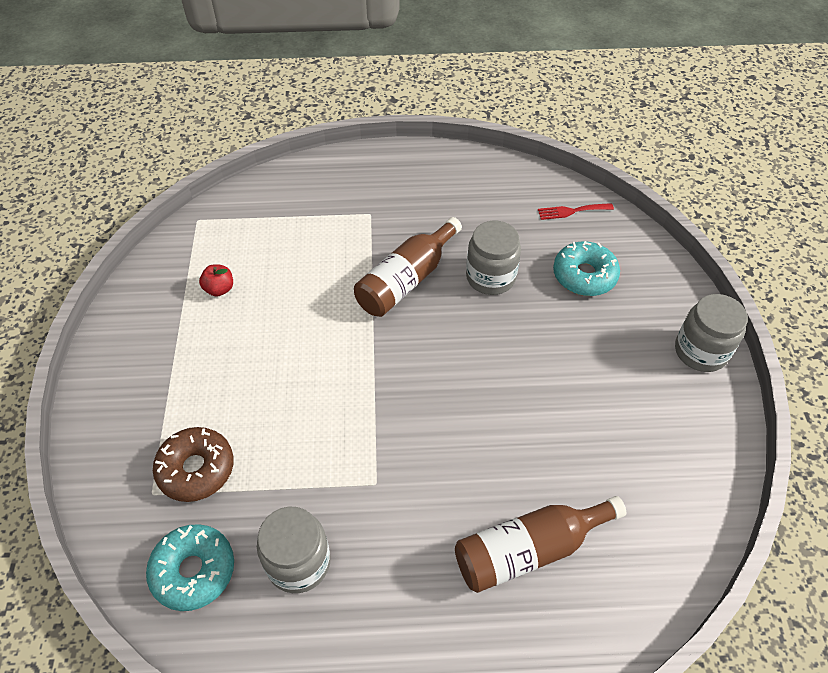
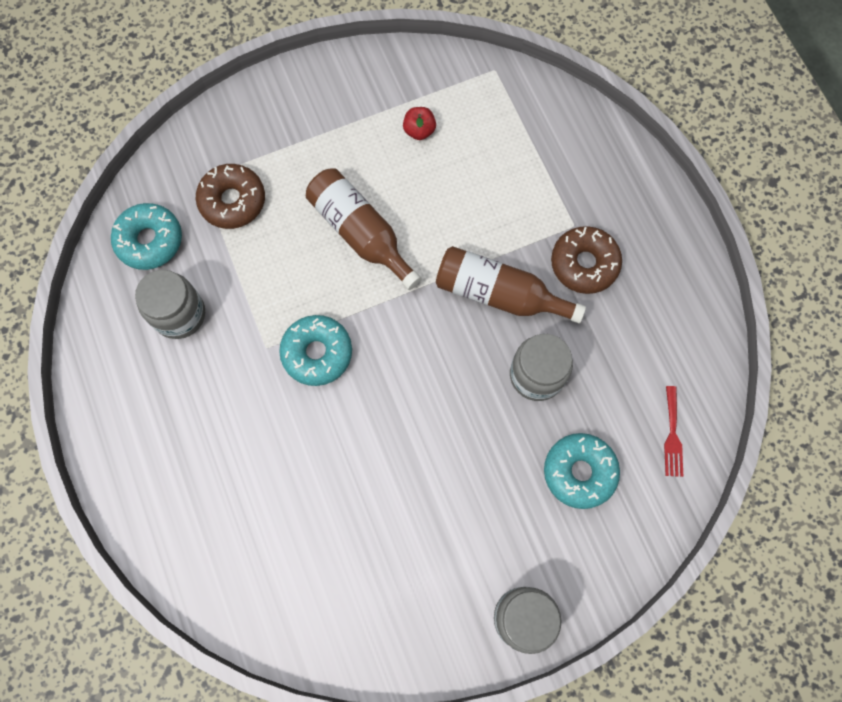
camera: 70 degrees right, 20 degrees up
brown bottle [455,496,626,593] -> brown bottle moved to [306,168,422,290]
red fork [538,203,614,220] -> red fork turned 150 degrees counterclockwise [664,386,683,477]
none -> turquoise donut [279,315,352,386]
none -> brown donut [551,226,622,294]

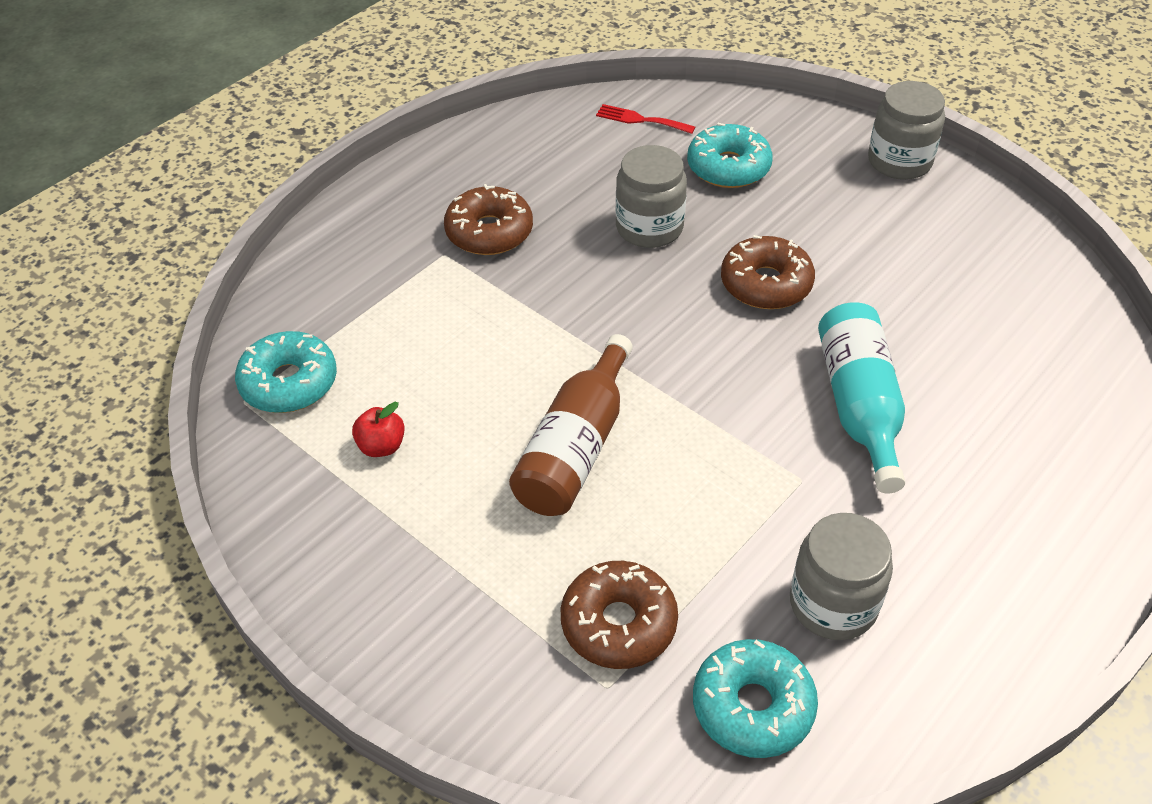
camera: 115 degrees left, 25 degrees down
turquoise donut [279,315,352,386] -> turquoise donut moved to [235,331,337,413]
brown bottle [436,246,586,323] -> none
red fork [664,386,683,477] -> red fork turned 135 degrees counterclockwise [596,104,695,134]
none -> brown donut [721,235,815,309]
none -> turquoise bottle [818,302,905,494]

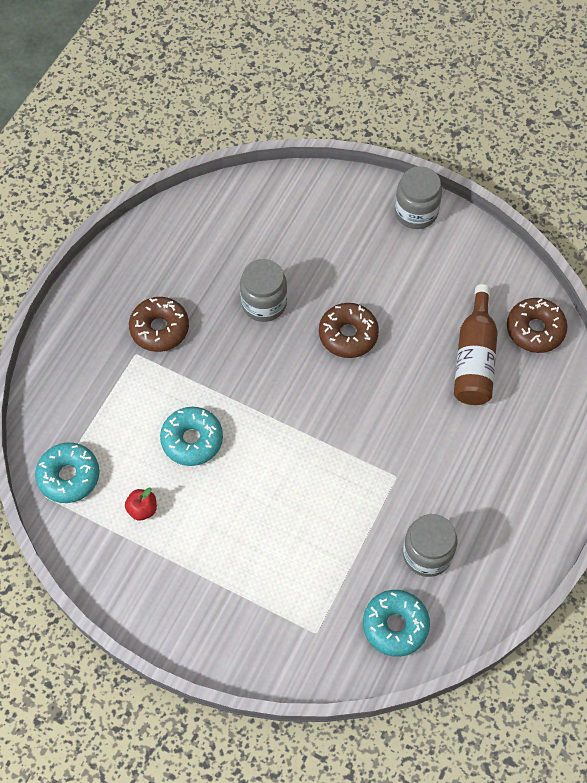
camera: 15 degrees left, 15 degrees up
brown bottle [509,334,633,516] -> brown bottle moved to [454,284,498,405]
brown donut [561,561,678,669] -> brown donut moved to [507,298,568,353]
red fork [596,104,695,134] -> none
turquoise donut [687,123,773,188] -> turquoise donut moved to [160,407,223,466]
turquoise bottle [818,302,905,494] -> none

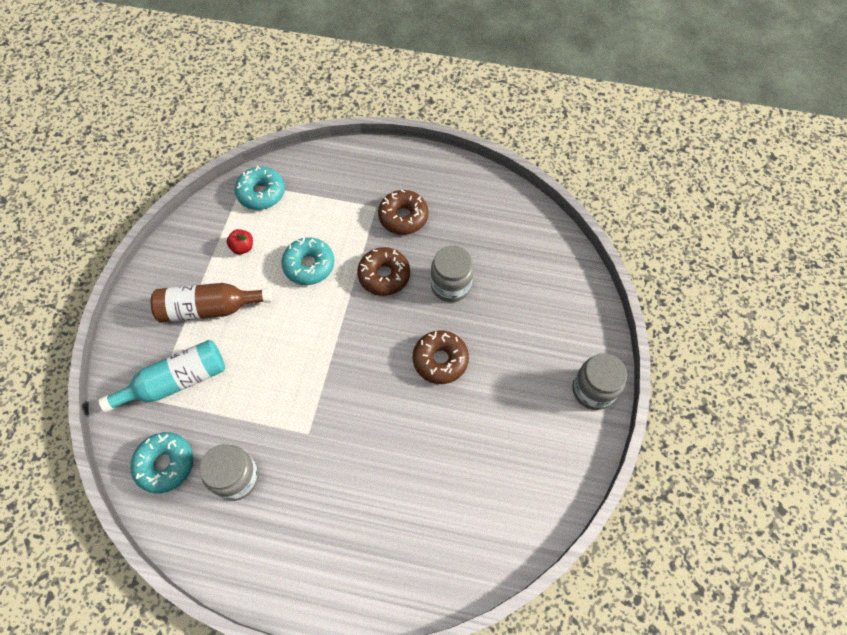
camera: 75 degrees right, 0 degrees up
brown bottle [454,284,498,405] -> brown bottle moved to [151,283,272,322]
brown donut [507,298,568,353] -> brown donut moved to [357,247,410,296]
none -> turquoise bottle [99,340,225,412]

